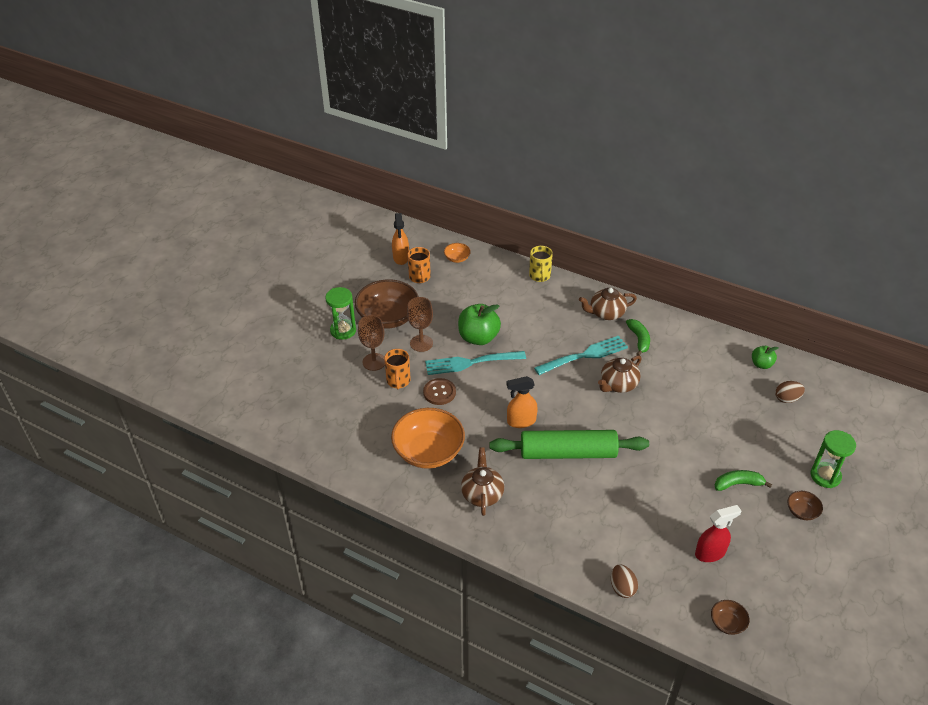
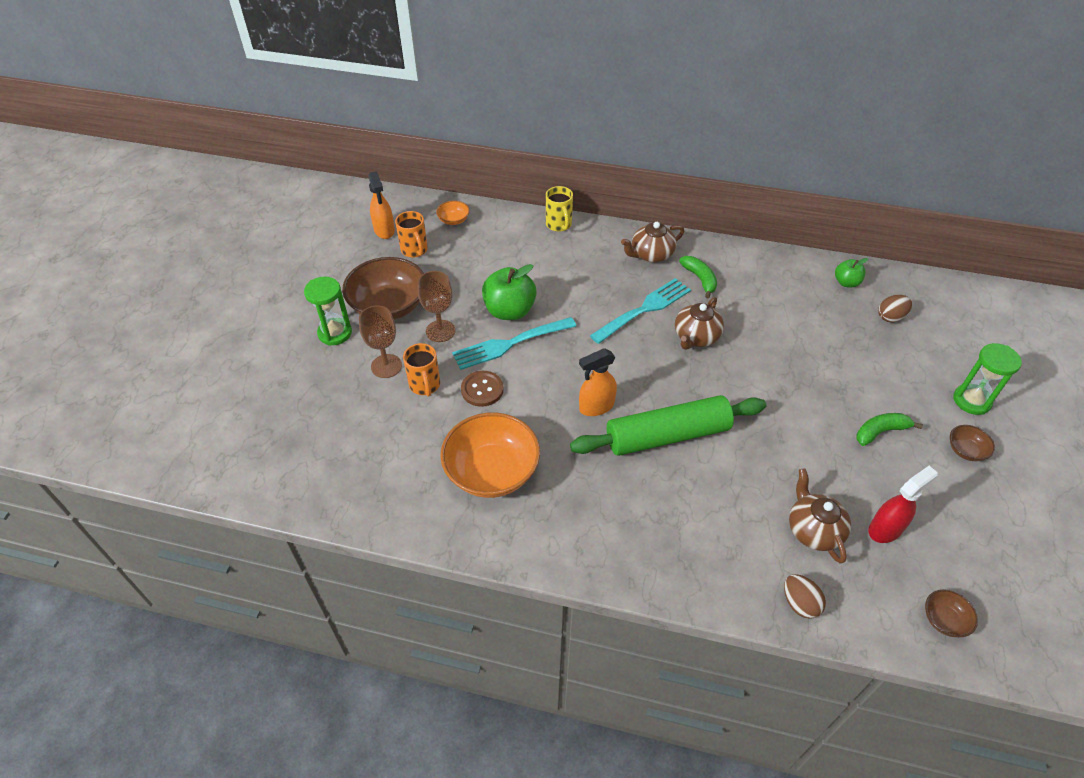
camera: 15 degrees left, 5 degrees up
brown teapot [461,448,504,516] -> brown teapot moved to [789,468,851,564]

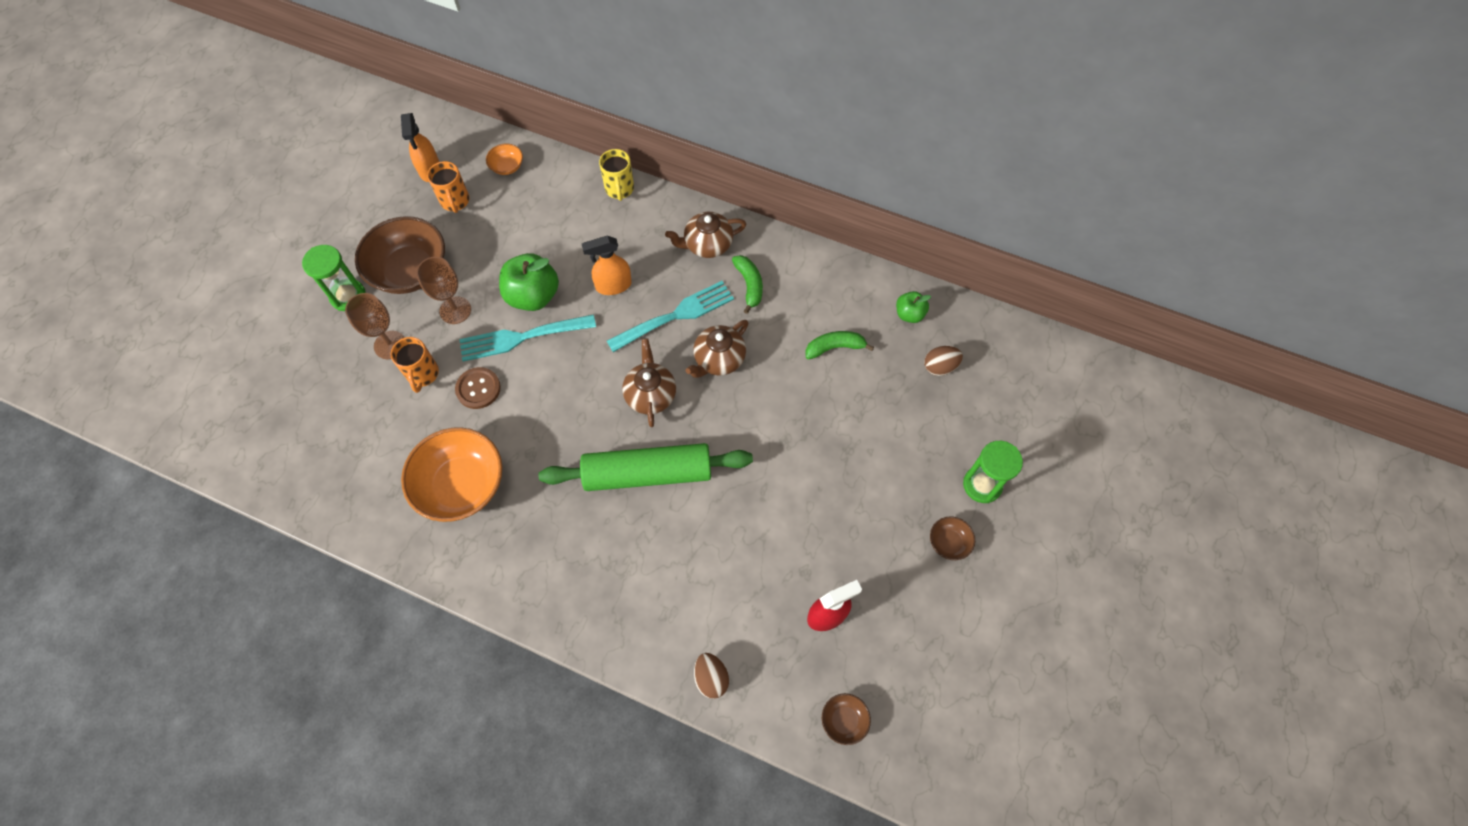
camera: 10 degrees right, 15 degrees up
orange spray bottle [579,348,617,416] -> orange spray bottle moved to [582,236,632,295]
brown teapot [789,468,851,564] -> brown teapot moved to [622,338,676,427]
green banana [857,413,923,446] -> green banana moved to [805,331,874,360]

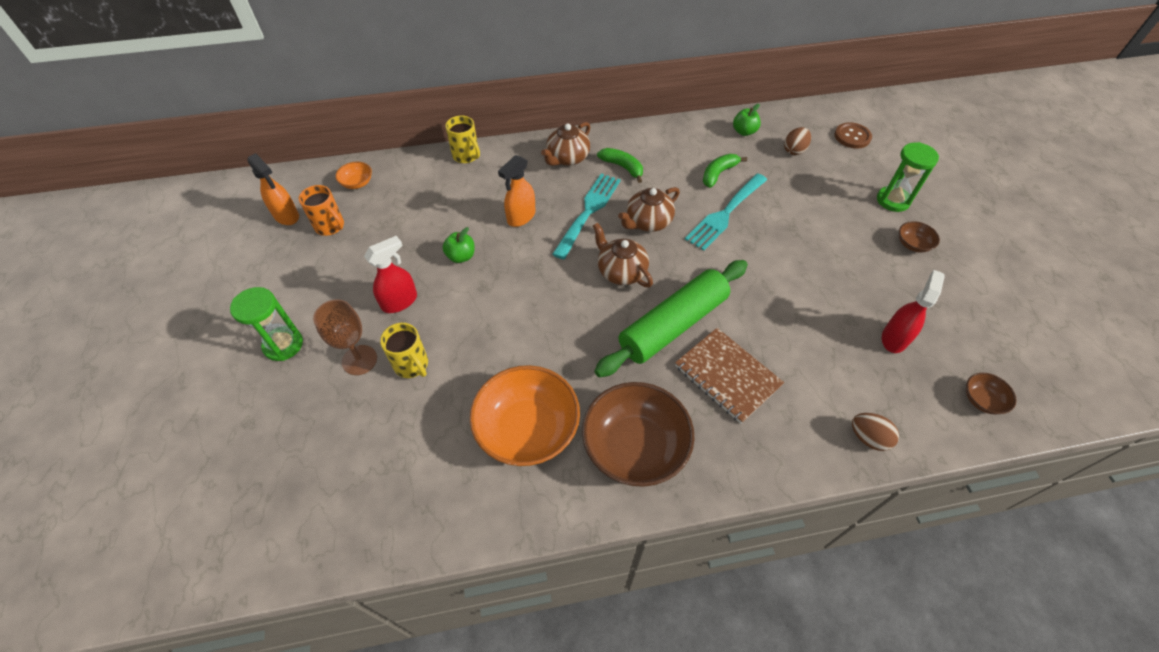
camera: 35 degrees left, 10 degrees down
brown bowl [355,216,445,294] -> brown bowl moved to [582,382,695,487]
orange mug [391,337,439,393] -> yellow mug [380,323,428,378]
brown goblet [416,257,471,324] -> red spray bottle [364,236,417,313]
brown button [455,367,501,409] -> brown button moved to [834,122,872,149]
turquoise fork [459,314,596,362] -> turquoise fork moved to [685,173,767,251]
green apple [499,253,559,311] -> green apple [443,227,475,263], size x0.55
brown teapot [686,320,749,378] -> brown teapot turned 45 degrees clockwise [618,187,680,232]
none -> brown notebook [675,328,784,424]

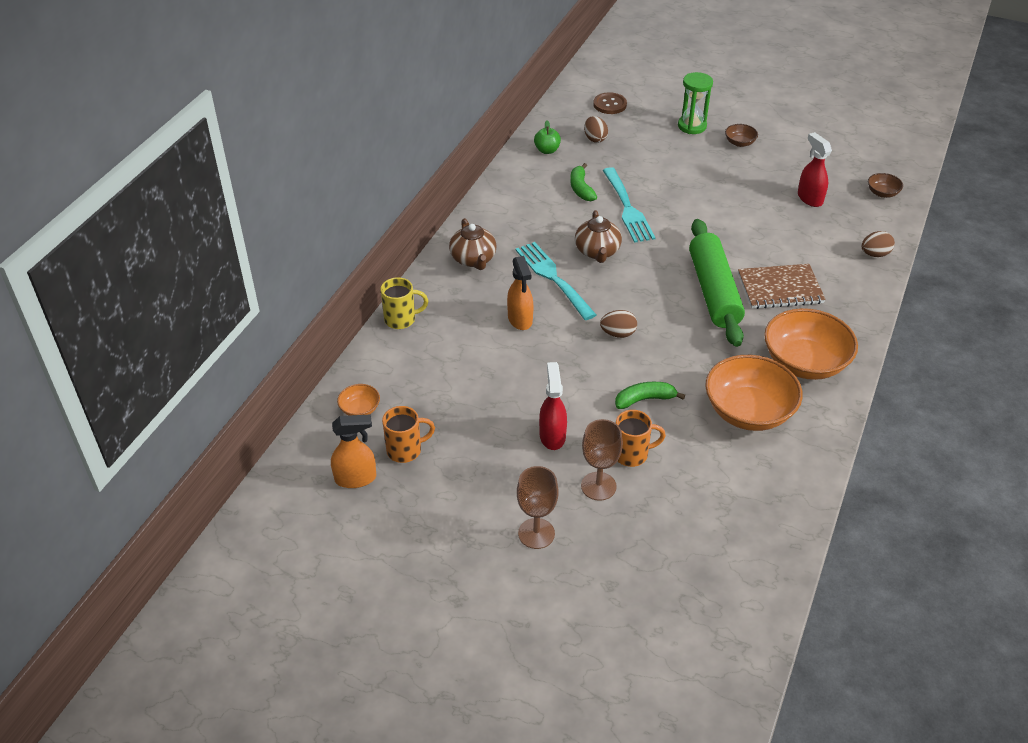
camera: 55 degrees left, 10 degrees down
green hourglass [230,287,303,361] -> brown goblet [517,466,558,549]
yellow mug [380,323,428,378] -> orange mug [616,410,666,467]
green apple [443,227,475,263] -> none
brown bowl [582,382,695,487] -> orange bowl [764,308,858,380]
brown teapot [593,223,653,287] -> none
green banana [597,148,643,183] -> green banana moved to [615,382,685,409]
none -> brown egg [600,310,637,338]

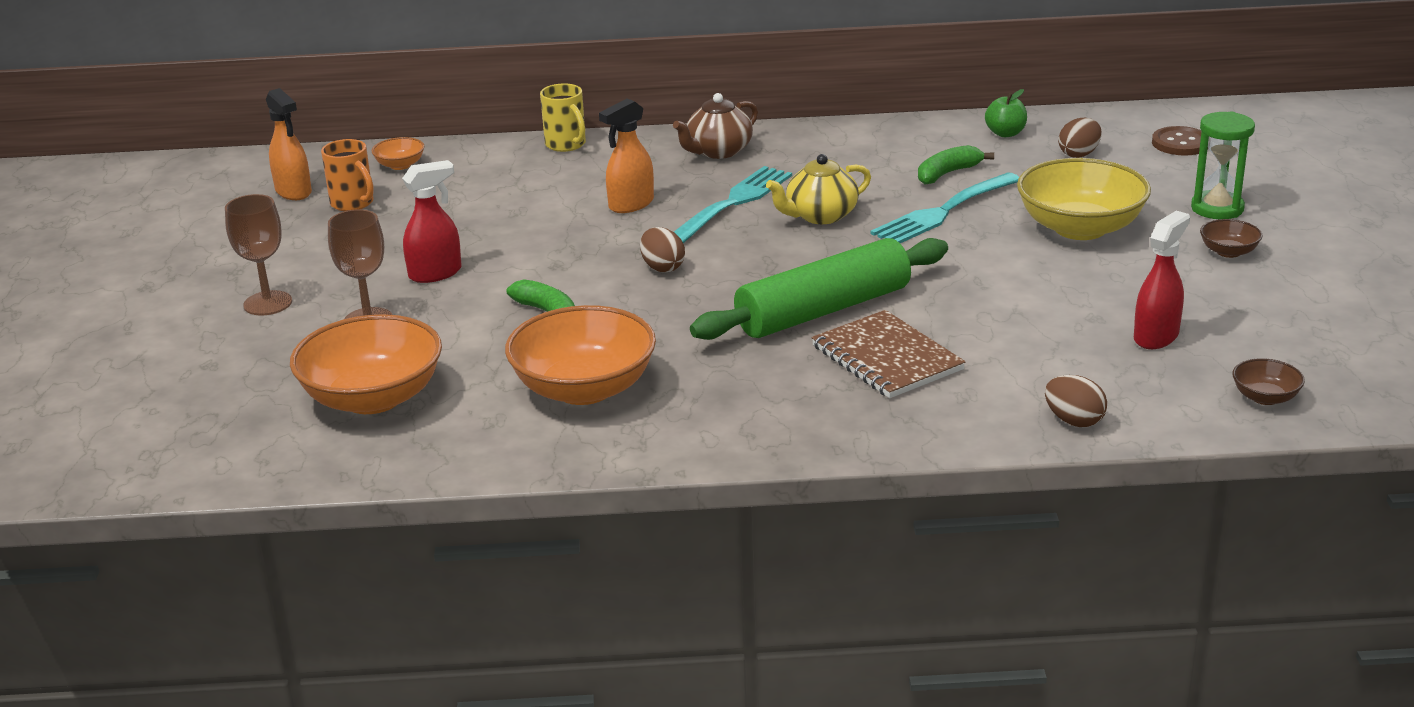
camera: 65 degrees right, 15 degrees down
brown teapot [575,210,622,263] -> yellow teapot [766,154,871,224]
orange mug [616,410,666,467] -> none
orange bowl [764,308,858,380] -> orange bowl moved to [290,314,442,414]
none -> yellow bowl [1017,158,1151,240]

